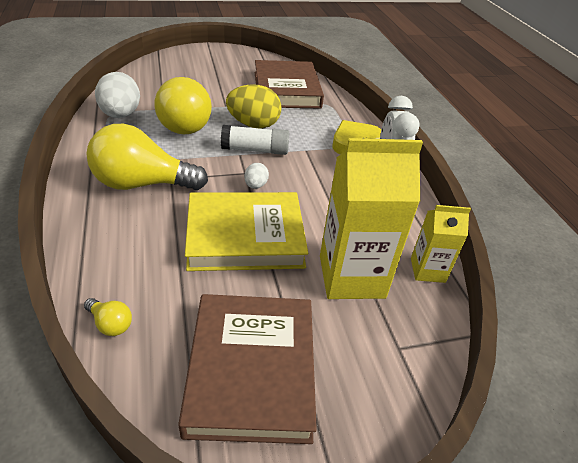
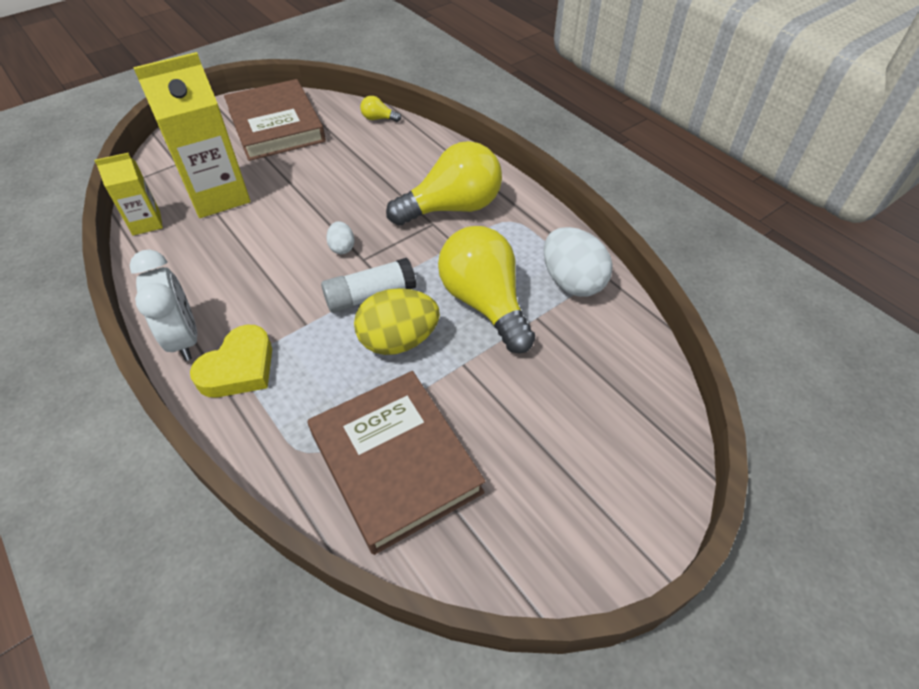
camera: 160 degrees right, 10 degrees up
yellow book [185,192,308,271] -> none

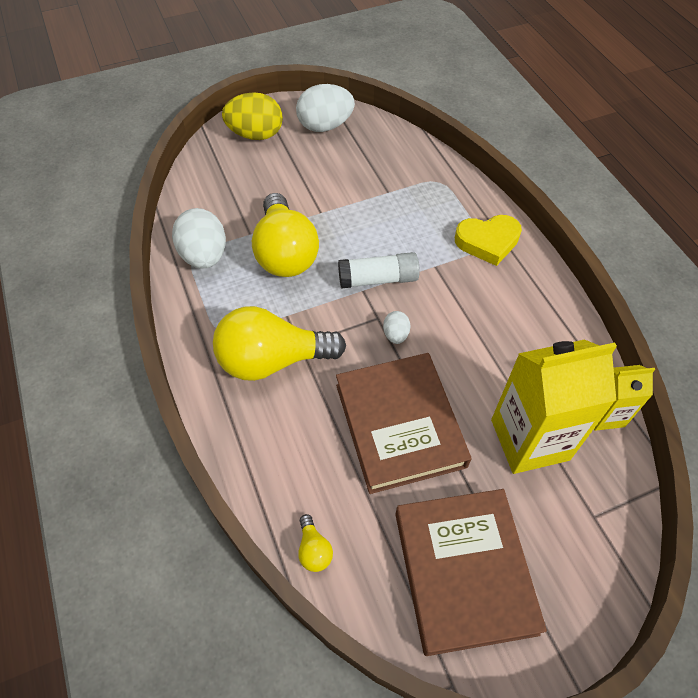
camera: 165 degrees left, 5 degrees up
white clock [130,249,197,361] -> none
yellow heart [190,325,272,398] -> yellow heart turned 150 degrees counterclockwise [455,215,522,266]
brown book [308,371,486,555] -> brown book moved to [336,353,472,494]
yellow egg [354,288,440,355] -> yellow egg moved to [222,92,283,140]
yellow light bulb [360,96,401,122] -> yellow light bulb turned 45 degrees clockwise [298,514,333,572]
none -> white egg [296,84,355,132]

